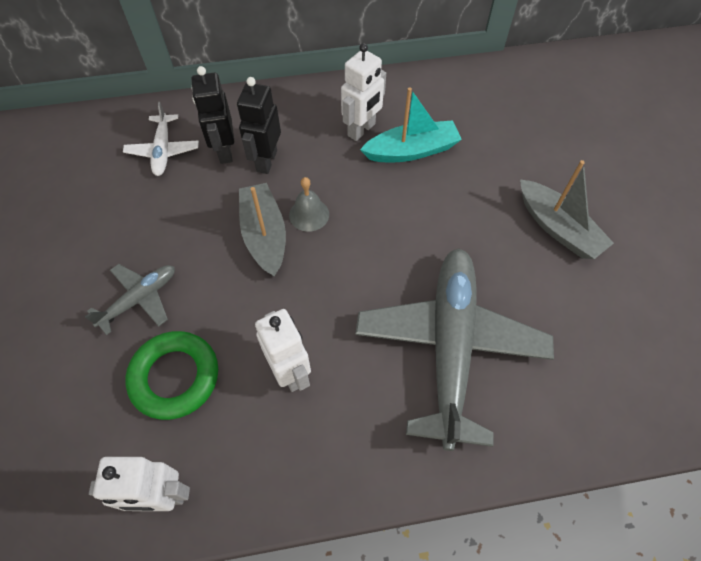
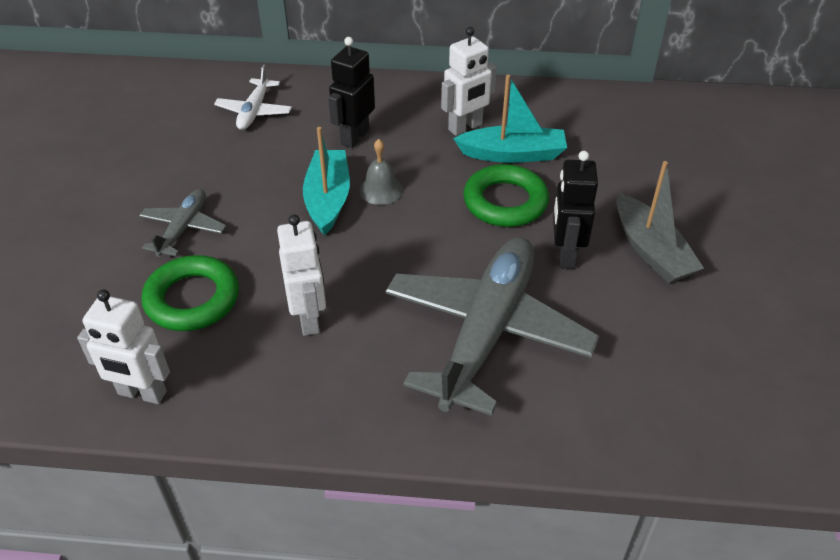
camera: 15 degrees right, 15 degrees down
grey plane [85,264,175,335] -> grey plane turned 45 degrees counterclockwise [139,189,226,257]
black robot [192,66,234,164] -> black robot moved to [553,151,598,269]
grey boat [239,183,286,277] -> turquoise boat [303,127,350,236]
none -> green ring [463,164,549,227]

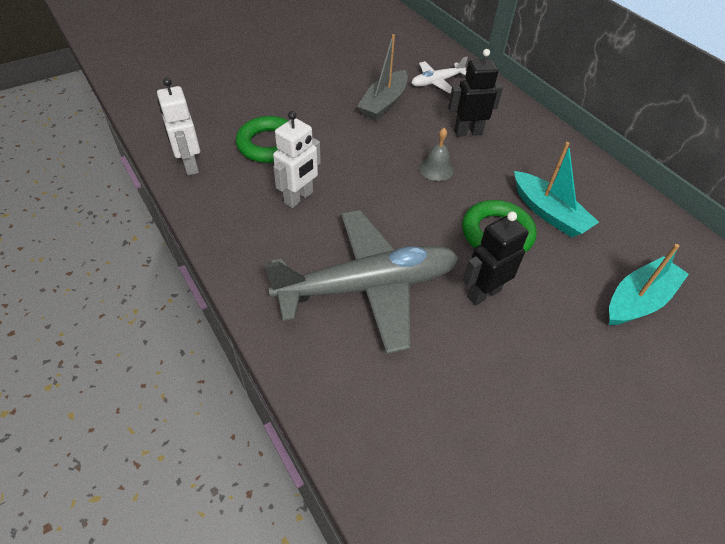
camera: 50 degrees right, 5 degrees up
grey plane [139,189,226,257] -> none
turquoise boat [303,127,350,236] -> turquoise boat moved to [609,244,689,325]
white robot [441,27,497,136] -> none
grey boat [616,161,704,283] -> grey boat moved to [357,34,408,120]

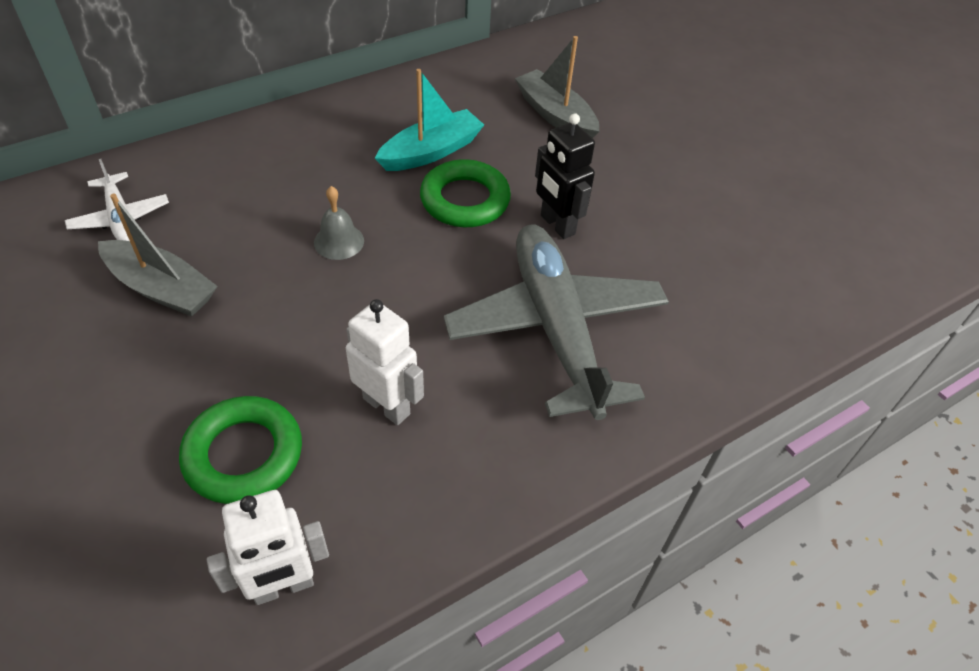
camera: 90 degrees left, 0 degrees up
black robot [448,49,503,137] -> none
turquoise boat [609,244,689,325] -> grey boat [515,36,599,138]

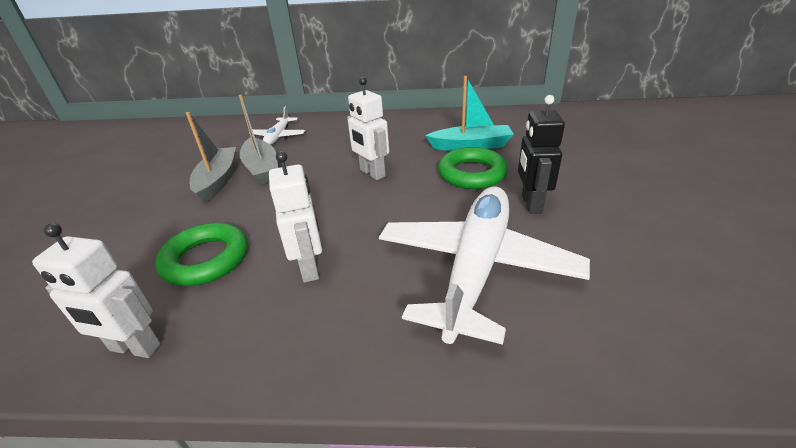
camera: 40 degrees right, 15 degrees down
grey bell [314,186,364,260] -> white robot [347,77,389,180]
grey plane [444,225,669,420] -> white plane [379,187,590,345]
grey boat [515,36,599,138] -> grey boat moved to [186,112,236,203]

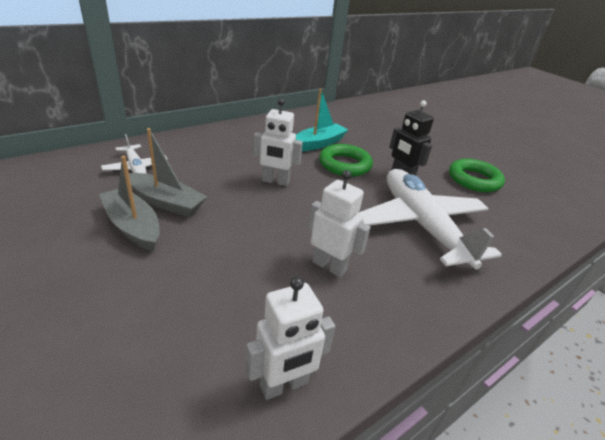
camera: 45 degrees left, 0 degrees up
green ring [155,222,248,286] -> green ring moved to [449,159,505,192]

